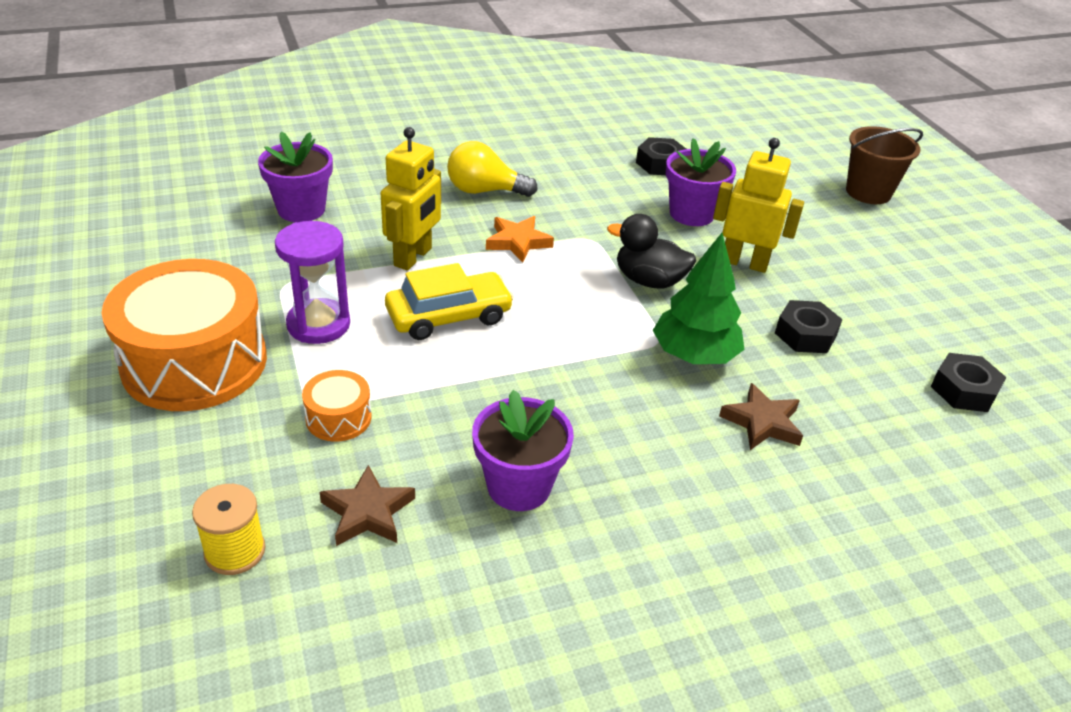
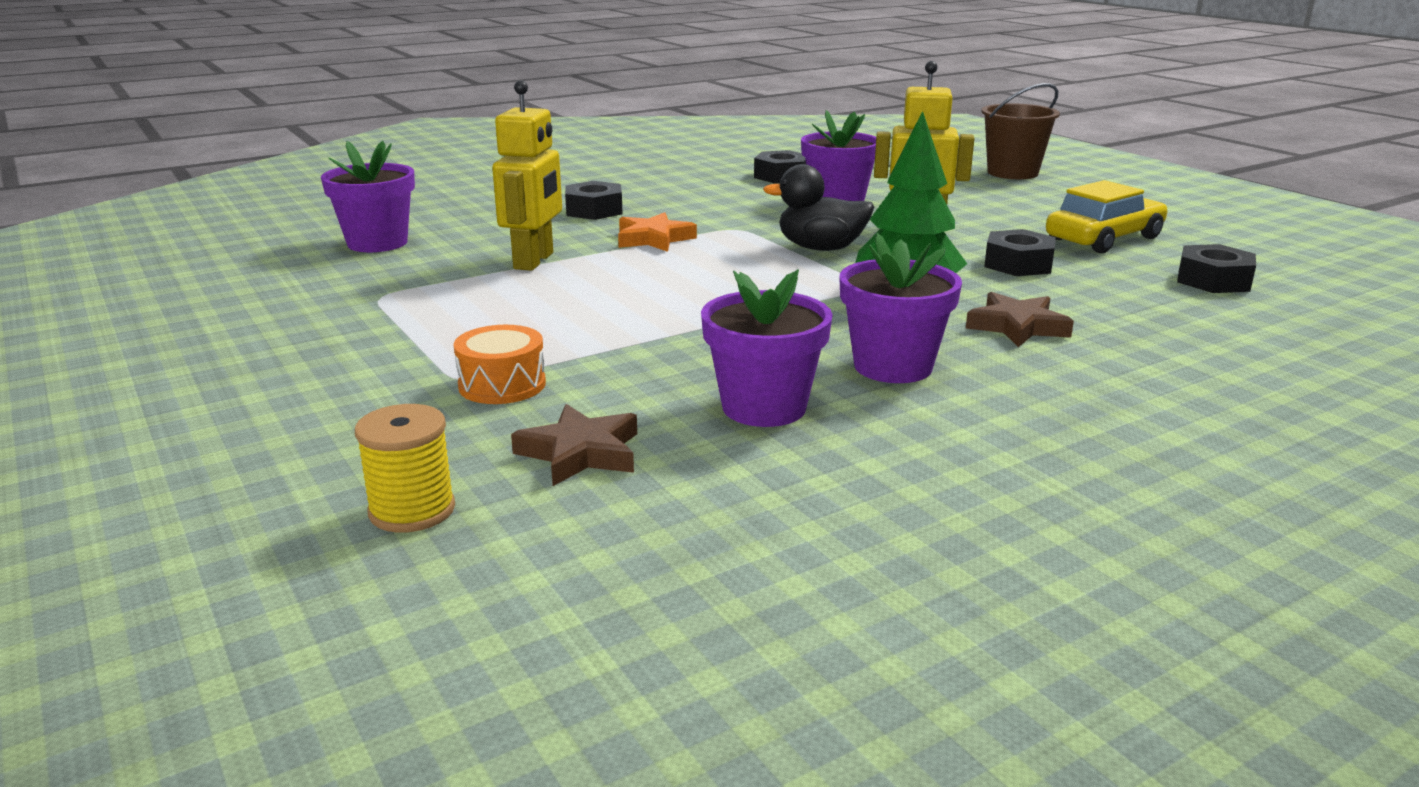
camera: 10 degrees left, 15 degrees down
orange drum [102,259,267,411] -> none
purple hourglass [275,221,350,344] -> none
yellow car [385,263,514,340] -> yellow car moved to [1046,180,1167,253]
yellow light bulb [447,141,538,197] -> black nut [565,181,623,220]
none -> purple flower pot [839,233,962,383]

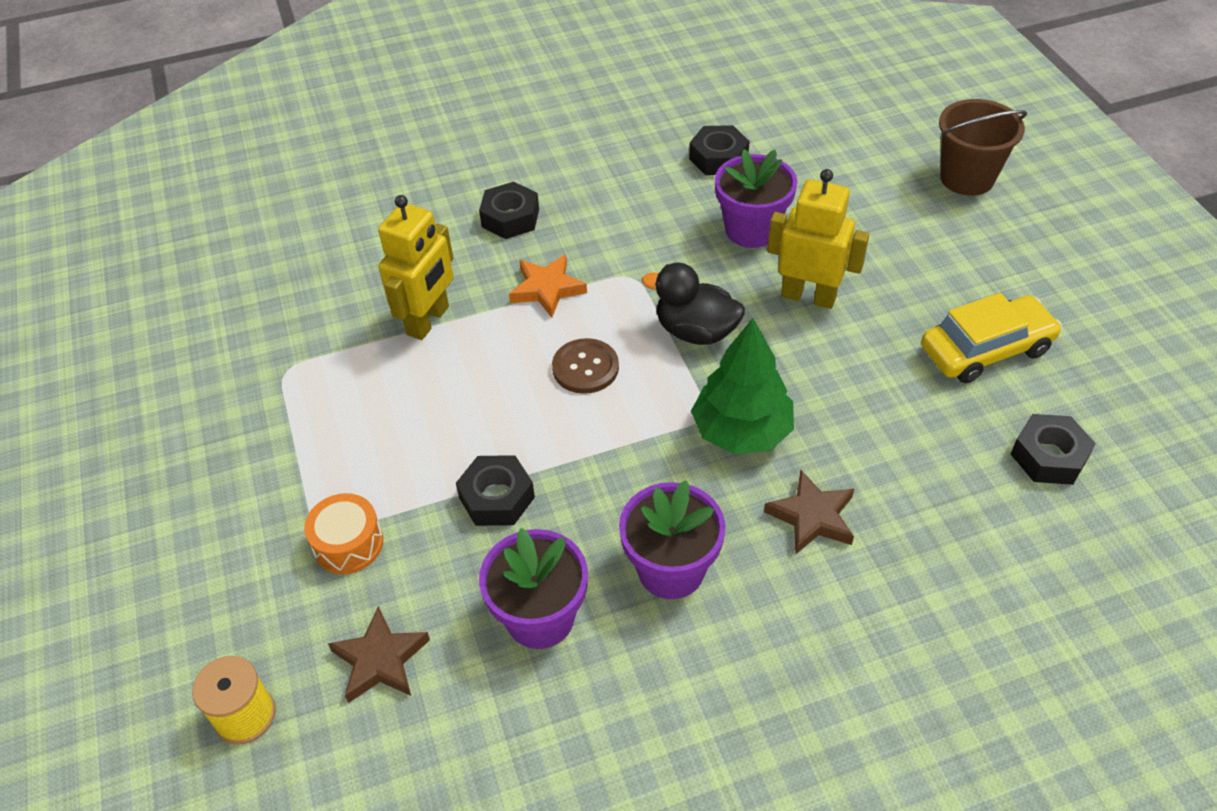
camera: 15 degrees right, 25 degrees up
purple flower pot [321,141,415,252] -> none
black nut [984,229,1056,276] -> black nut moved to [456,455,535,526]
none -> brown button [552,338,619,394]

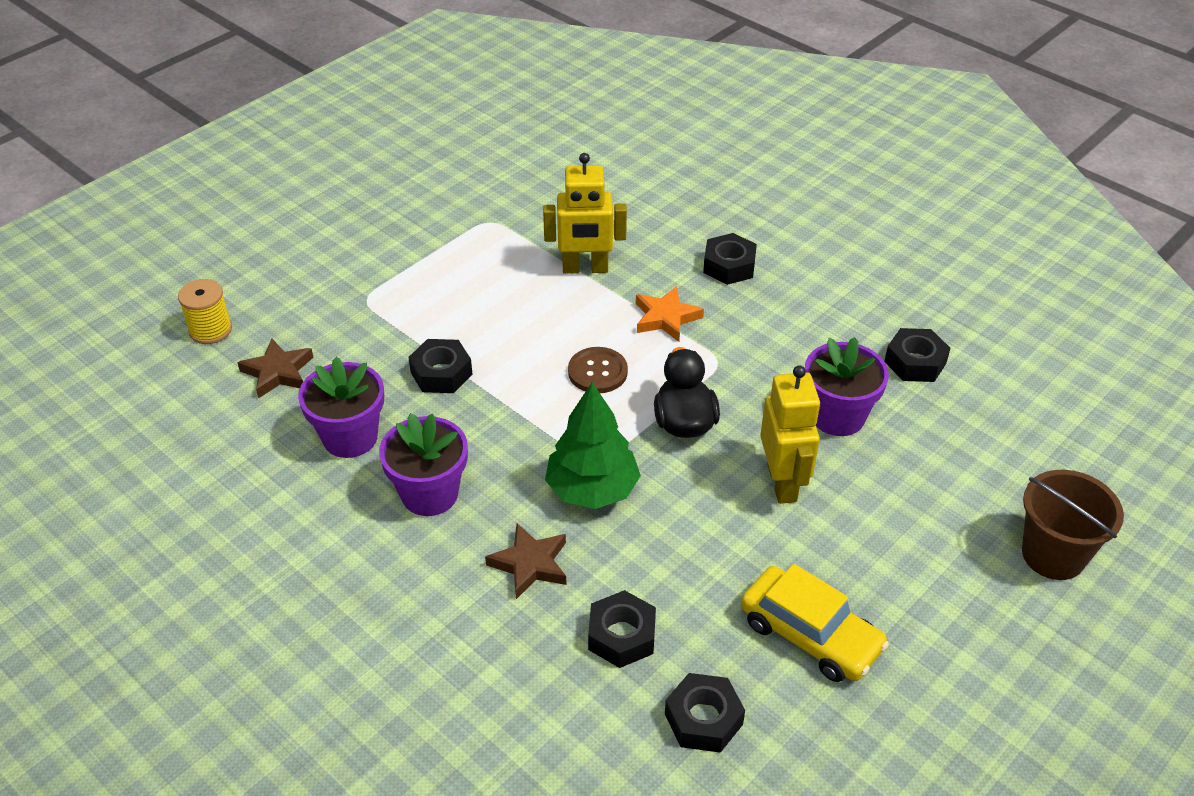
camera: 60 degrees right, 5 degrees down
orange drum [304,493,383,574] -> none
none -> black nut [588,590,656,668]

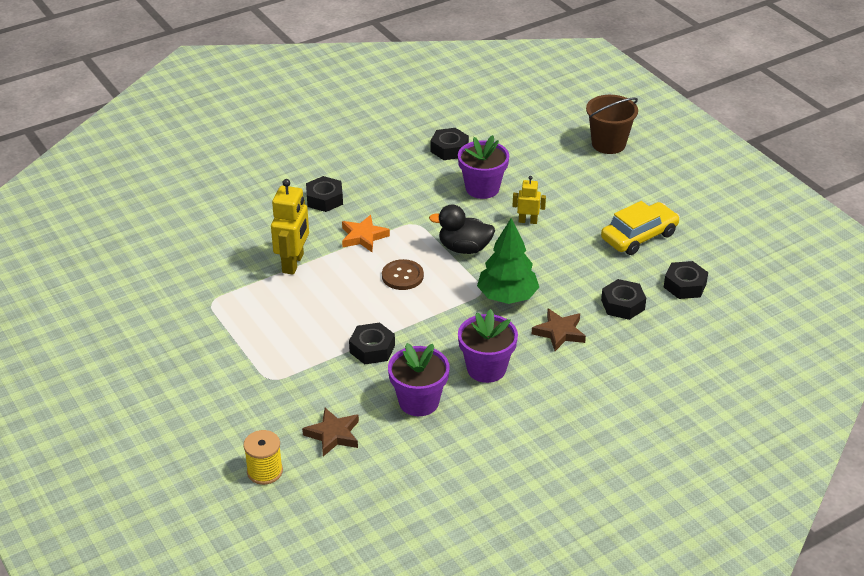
camera: 75 degrees left, 5 degrees down
yellow robot [760,365,820,504] -> yellow robot [512,176,546,224], size x0.56

